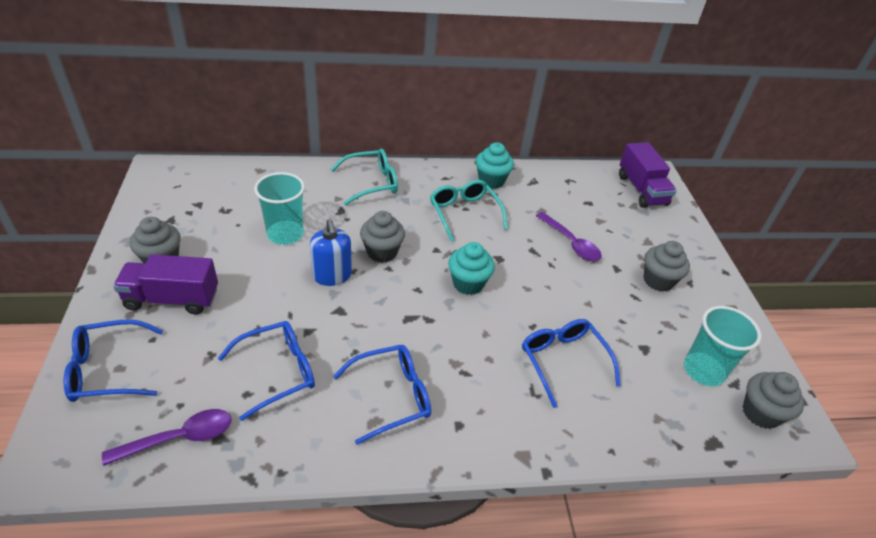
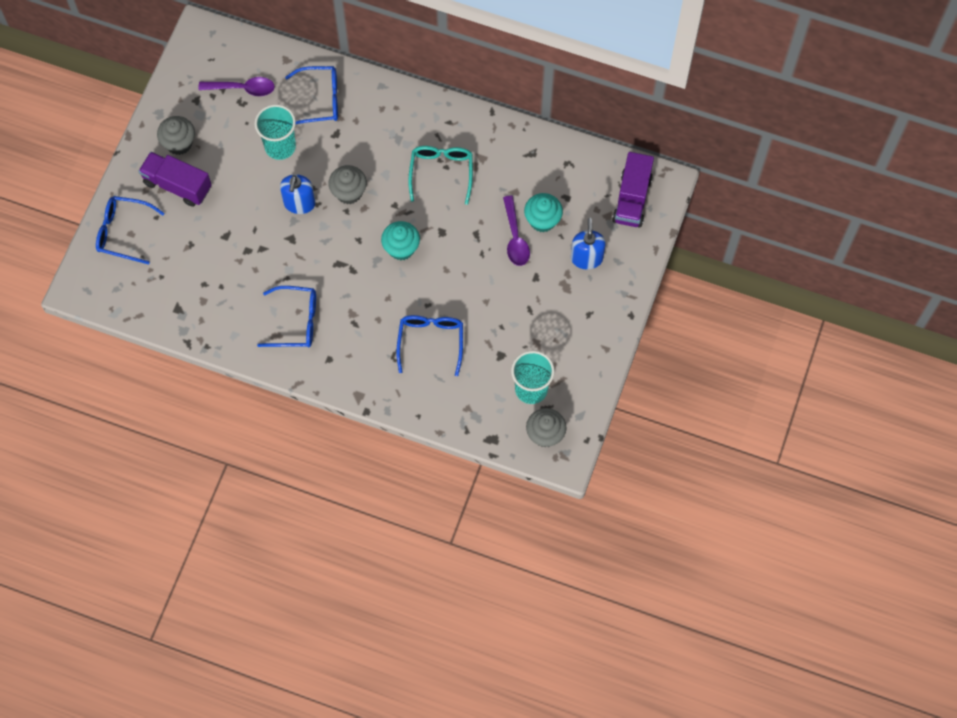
camera: 30 degrees right, 25 degrees up
purple spoon [102,409,232,466] -> purple spoon moved to [198,77,275,96]
blue glasses [218,321,315,421] -> blue glasses moved to [285,66,338,124]
turquoise glasses [330,149,398,205] -> none
turquoise cupcake [476,142,514,189] -> turquoise cupcake moved to [524,193,563,232]
grey cupcake [643,241,690,292] -> none
none -> blue soap dispenser [571,218,606,270]

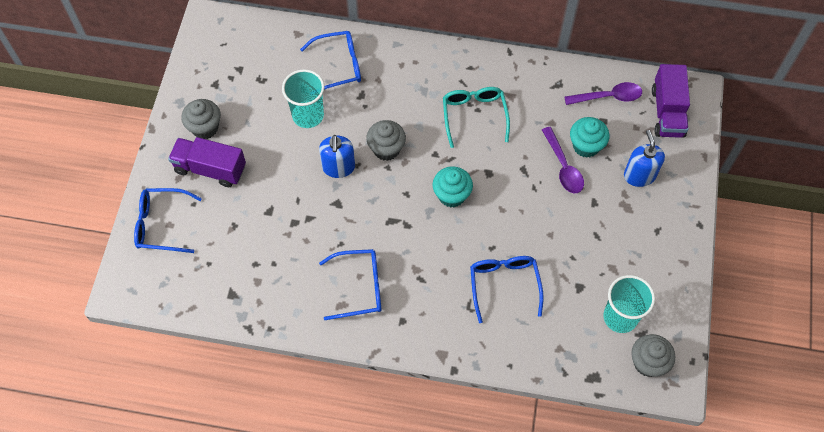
camera: 10 degrees left, 5 degrees down
purple spoon [198,77,275,96] -> purple spoon moved to [564,82,642,105]

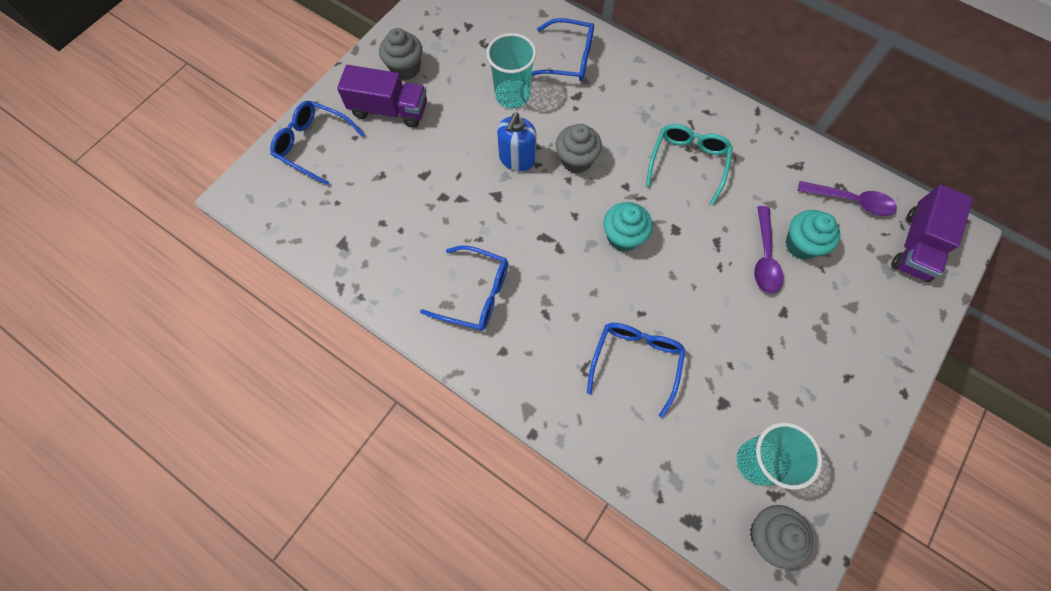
camera: 25 degrees right, 5 degrees up
purple truck [168,137,246,187] -> purple truck turned 150 degrees clockwise [337,65,427,128]
blue soap dispenser [624,130,665,187] -> none

